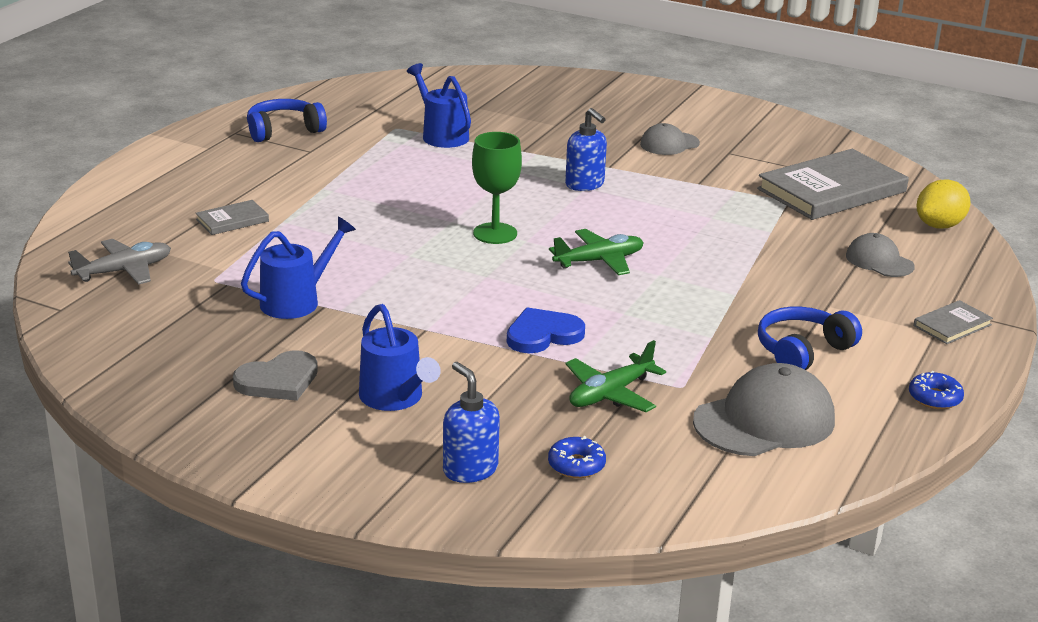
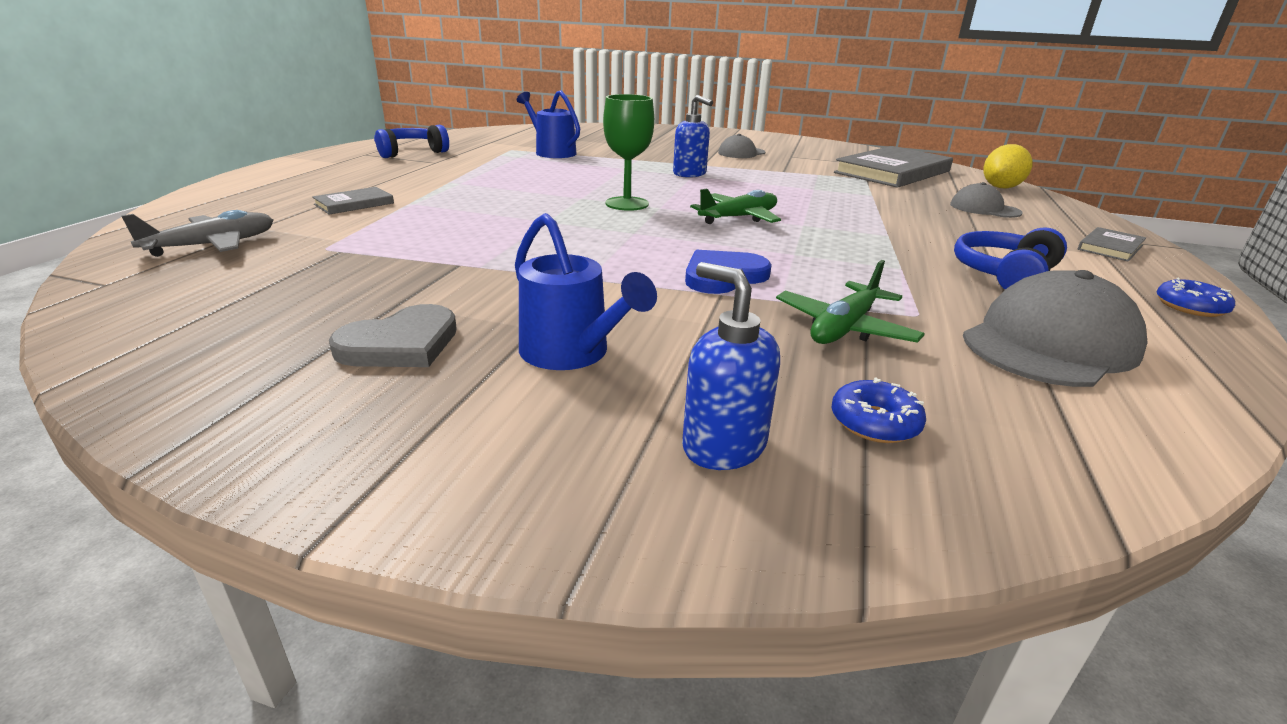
camera: 10 degrees left, 0 degrees up
blue watering can [241,217,356,319] -> none

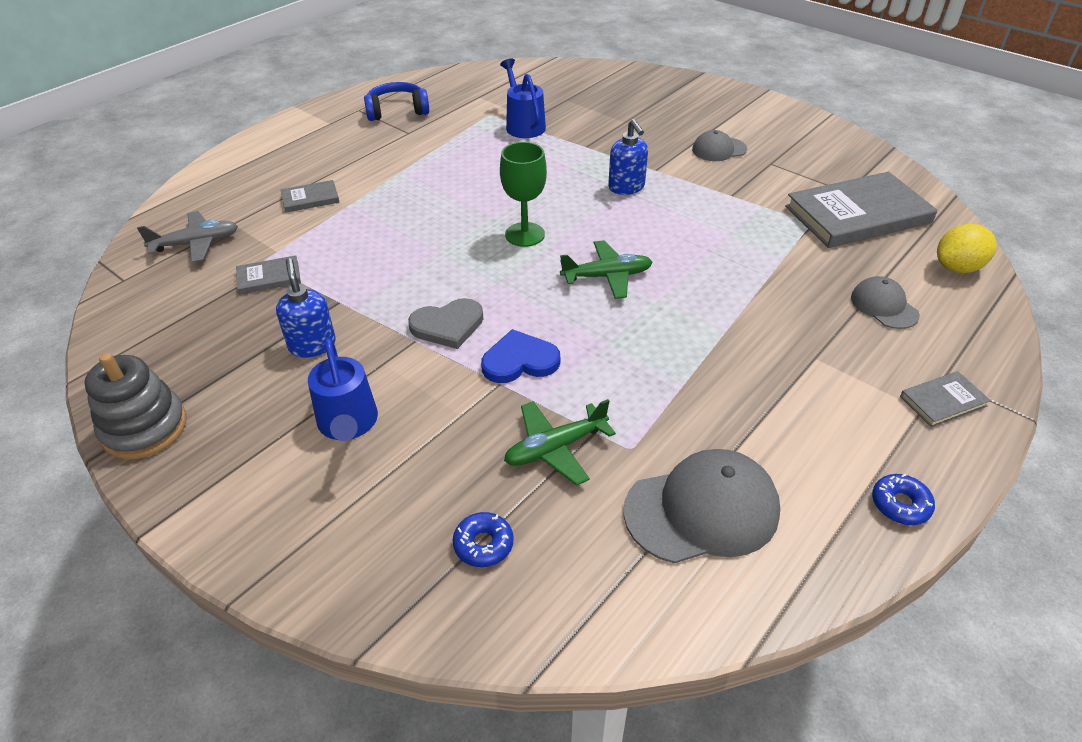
camera: 25 degrees right, 15 degrees up
grey heart [329,304,457,367] -> grey heart moved to [408,298,483,349]
blue soap dispenser [682,262,780,470] -> blue soap dispenser moved to [276,258,336,358]
blue headphones [954,227,1067,290] -> none
none -> grey stacking toy [84,353,187,459]
none -> grey book [236,255,301,295]

